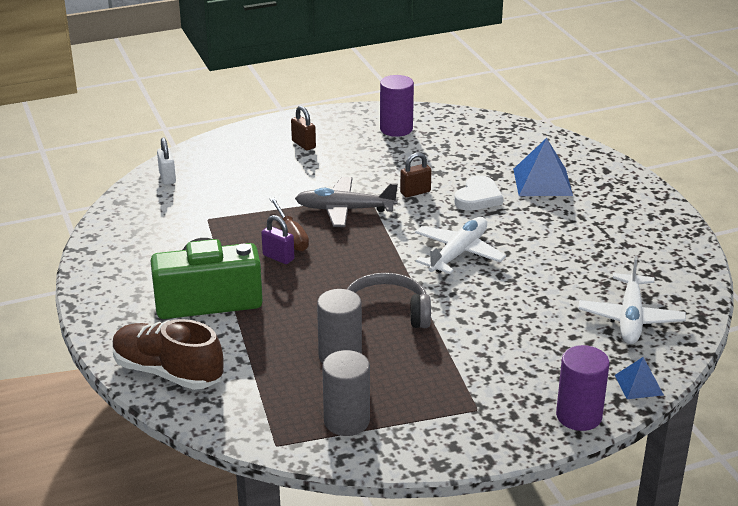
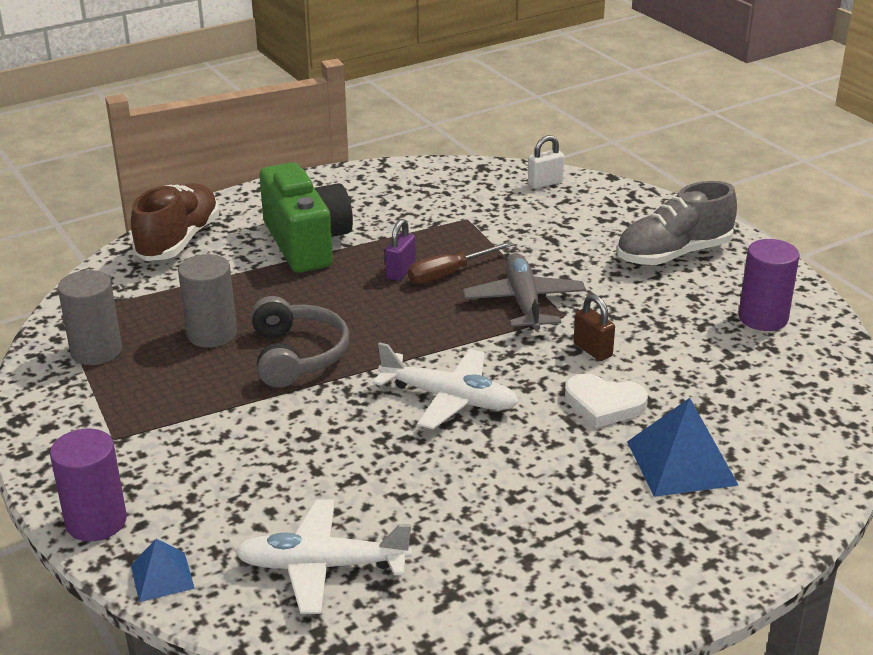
camera: 80 degrees right, 0 degrees up
brown padlock [291,106,316,150] -> grey shoe [616,181,737,265]

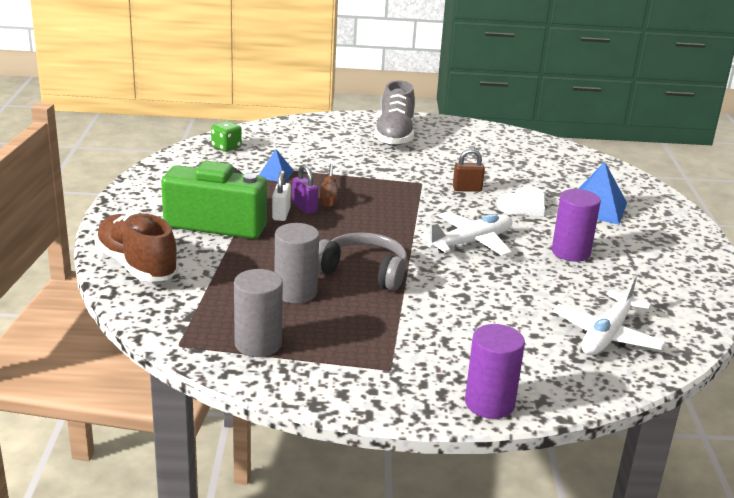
camera: 60 degrees left, 5 degrees down
blue pyramid [131,539,195,602] -> blue pyramid moved to [259,149,294,181]
grey plane [463,253,586,331] -> none
white padlock [528,135,564,189] -> white padlock moved to [272,170,291,221]
purple cylinder [739,239,799,331] -> purple cylinder moved to [552,189,601,262]
none -> green dice [211,121,242,152]

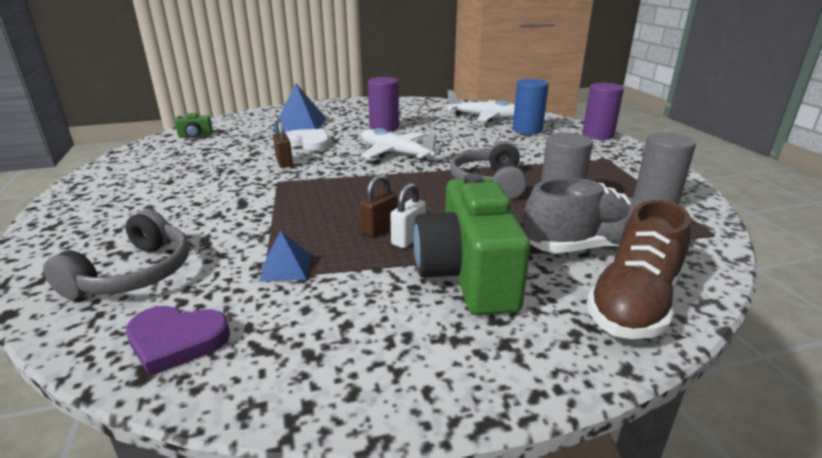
camera: 105 degrees left, 0 degrees up
green dice [211,121,242,152] -> purple heart [126,306,230,376]
white padlock [272,170,291,221] -> white padlock turned 45 degrees counterclockwise [390,183,426,248]
purple padlock [292,164,318,214] -> brown padlock [360,174,397,237]
brown screwdriver [320,163,338,208] -> none
grey shoe [374,80,415,146] -> grey shoe moved to [523,178,645,253]
none -> grey headphones [43,209,190,300]
none -> green camera [175,113,213,138]
none -> blue cylinder [513,79,549,135]

